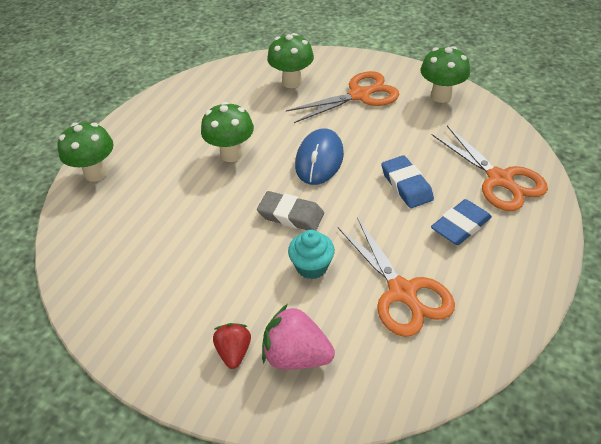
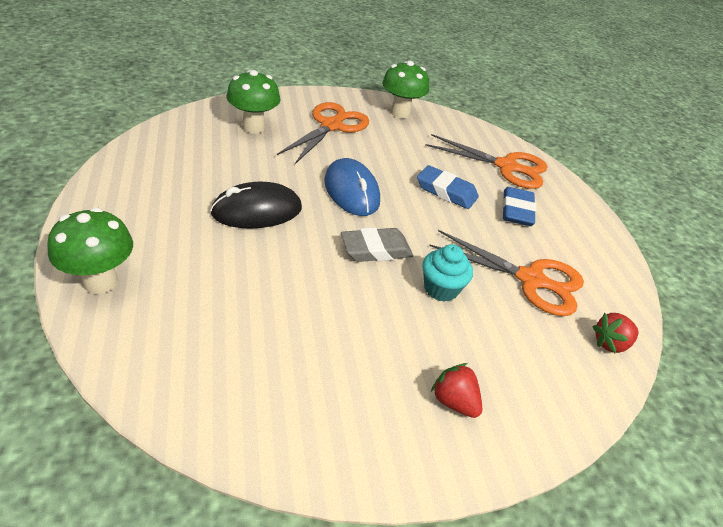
camera: 45 degrees left, 5 degrees down
green mushroom [201,102,254,162] -> black mouse [210,182,302,229]
pink strawberry [262,304,335,370] -> none
none -> red strawberry [592,313,638,353]

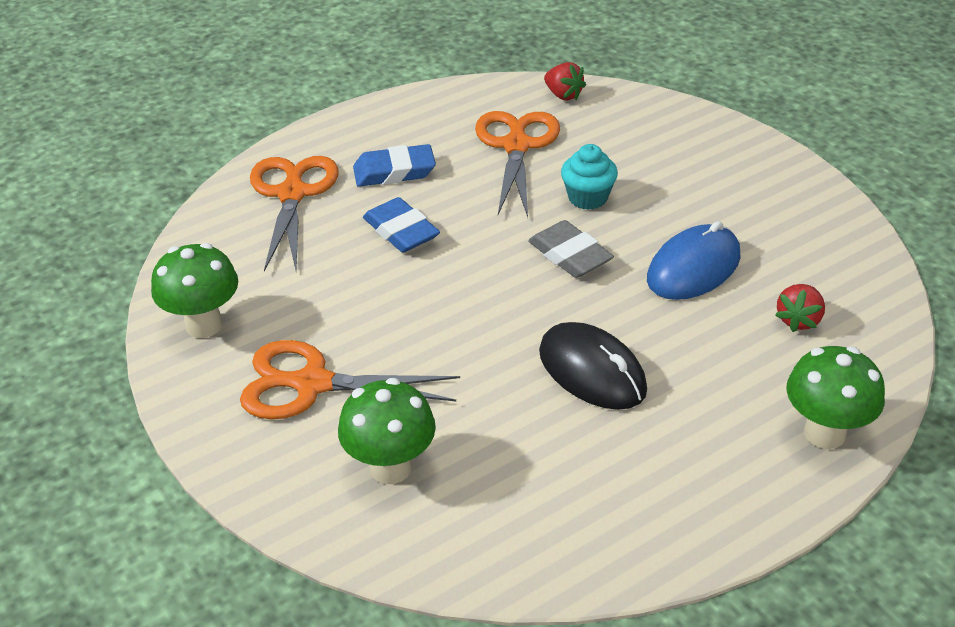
camera: 105 degrees left, 0 degrees up
blue mouse [324,158,380,216] -> blue mouse moved to [647,221,740,300]
blue eraser [417,165,479,209] -> blue eraser turned 45 degrees counterclockwise [363,197,440,253]
red strawberry [431,363,482,418] -> red strawberry moved to [775,284,825,332]

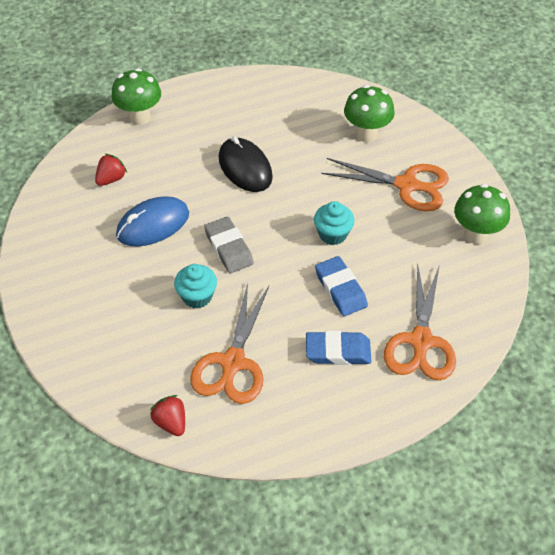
camera: 170 degrees left, 10 degrees up
none -> turquoise cupcake [314,201,355,245]

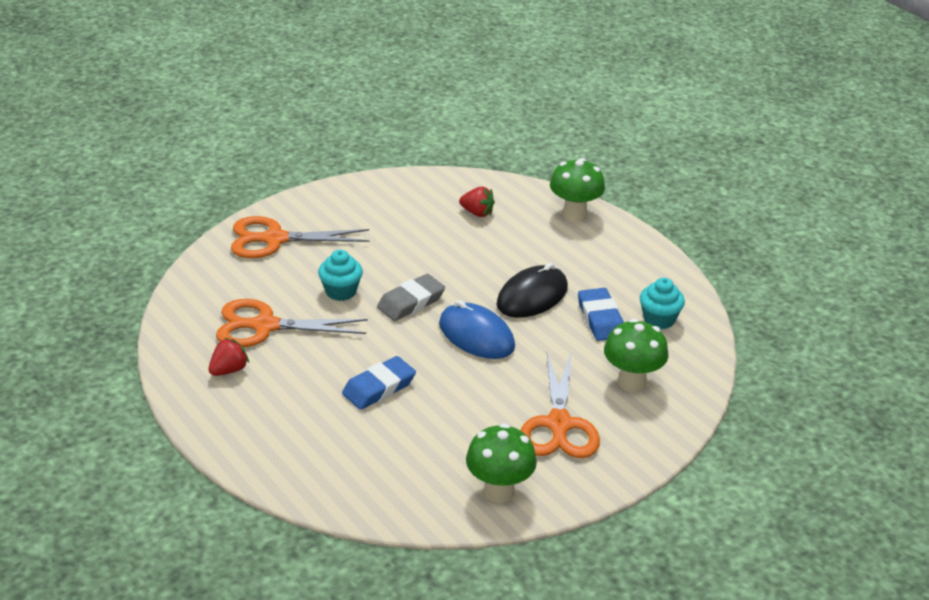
camera: 75 degrees right, 15 degrees down
blue mouse [116,196,189,247] -> blue mouse moved to [439,300,515,359]
red strawberry [150,395,185,436] -> red strawberry moved to [209,338,249,376]
blue eraser [306,331,371,365] -> blue eraser moved to [578,288,624,341]
turquoise cupcake [314,201,355,245] -> turquoise cupcake moved to [640,278,685,329]
orange scissors [384,263,456,380] -> orange scissors moved to [231,216,370,258]

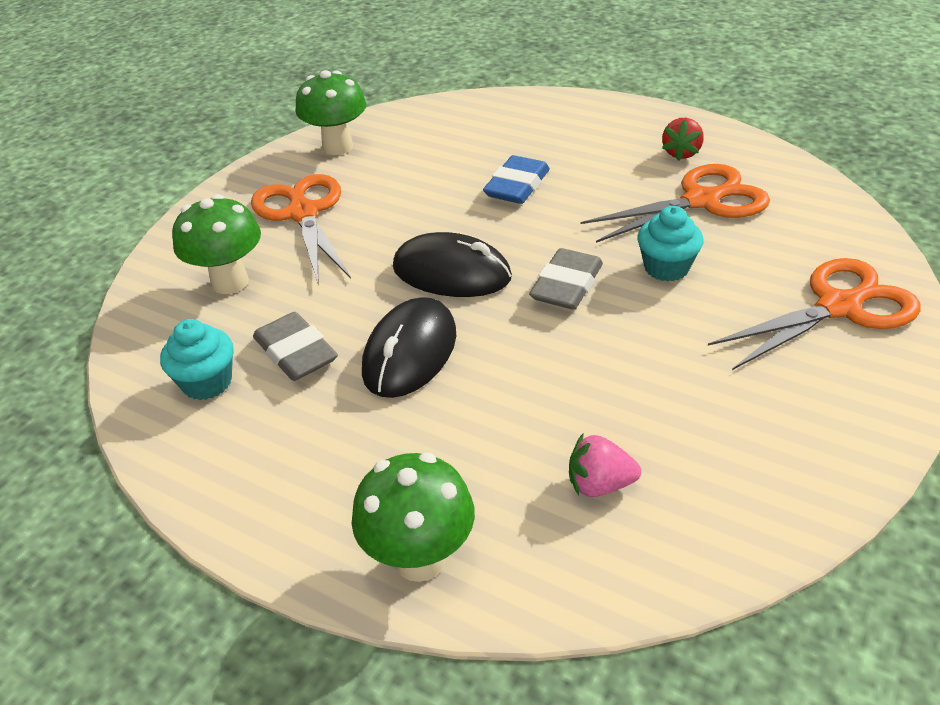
camera: 160 degrees right, 5 degrees up
blue mouse [439,300,515,359] -> black mouse [393,232,512,297]
red strawberry [459,187,495,217] -> pink strawberry [569,434,641,497]
blue eraser [578,288,624,341] -> grey eraser [253,312,338,381]

